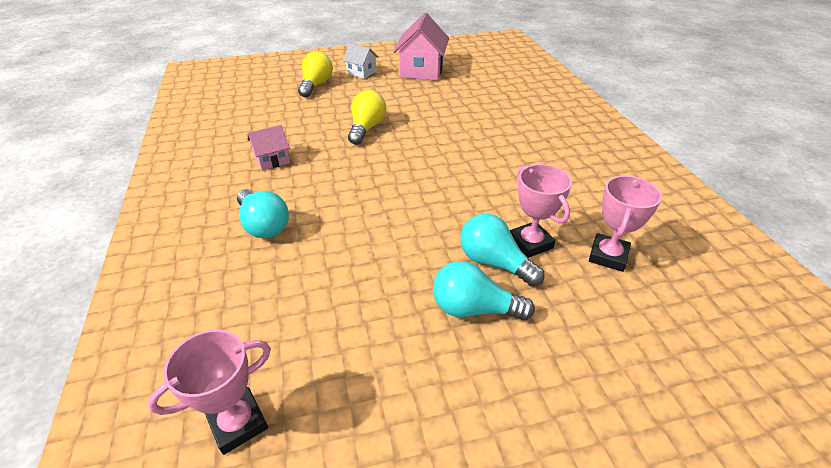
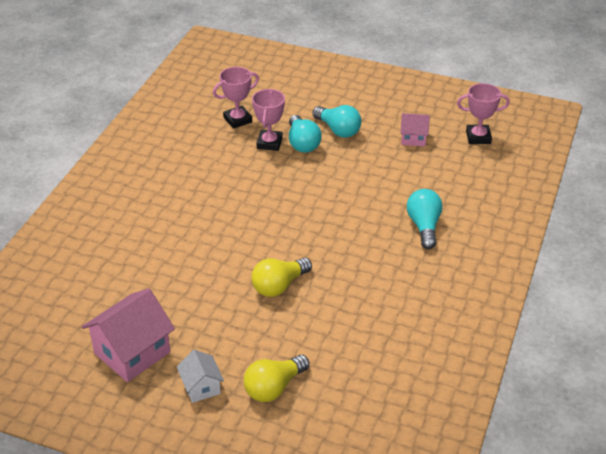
camera: 145 degrees left, 0 degrees up
pink house [247,125,290,171] -> pink house moved to [400,113,430,147]

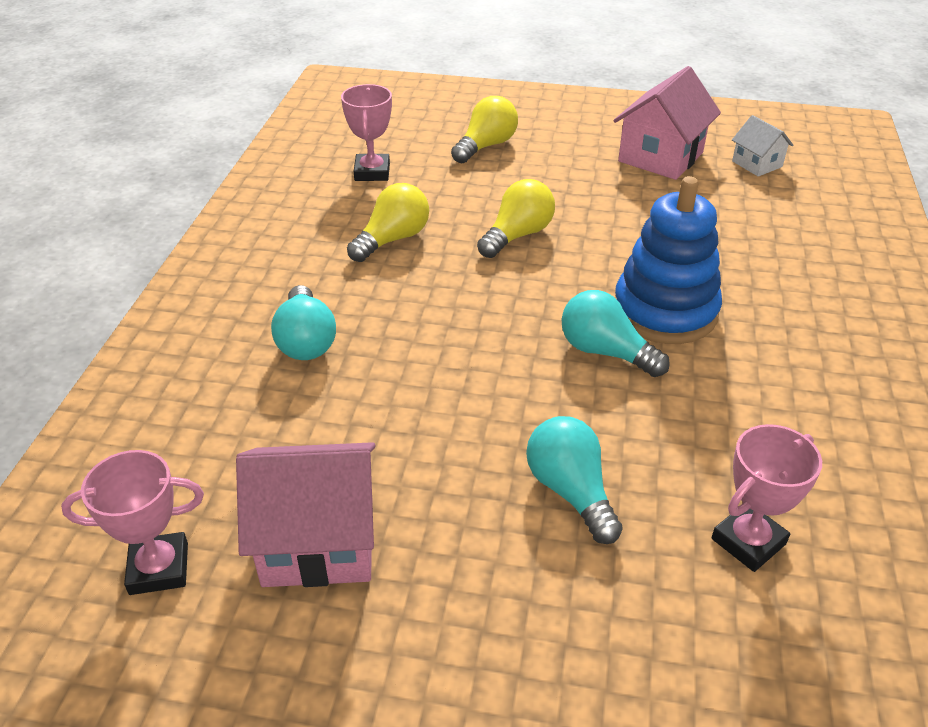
camera: 170 degrees right, 0 degrees up
white house [177,350,224,403] -> white house moved to [732,115,793,177]
pink trophy [252,89,285,151] -> pink trophy moved to [341,84,392,181]
turquoise light bulb [313,105,362,138] -> turquoise light bulb moved to [561,290,670,377]
pink house [400,113,430,147] -> pink house [236,442,376,587], size x1.84
none -> yellow light bulb [347,183,429,262]
none -> blue stacking toy [615,176,722,344]

